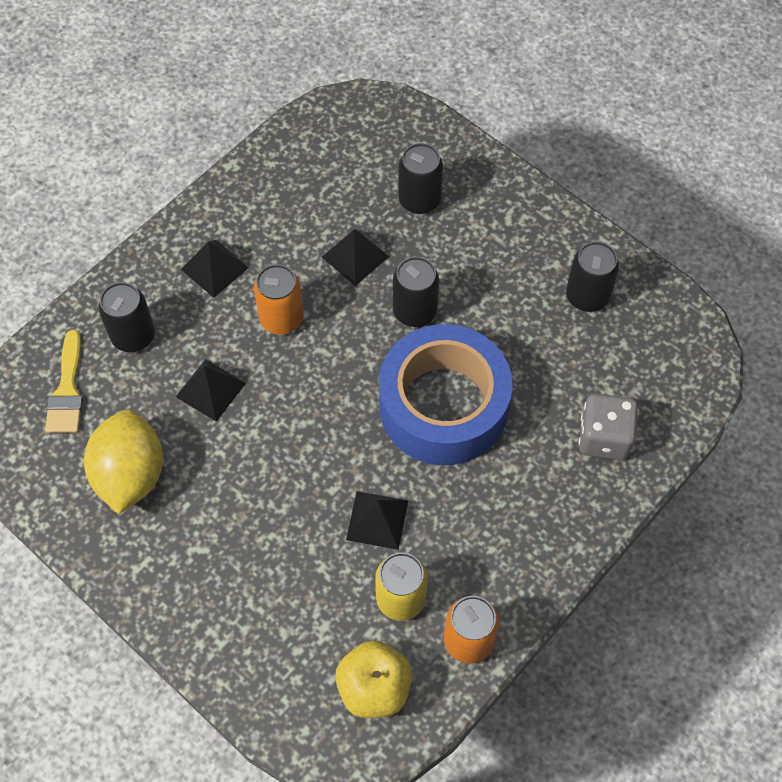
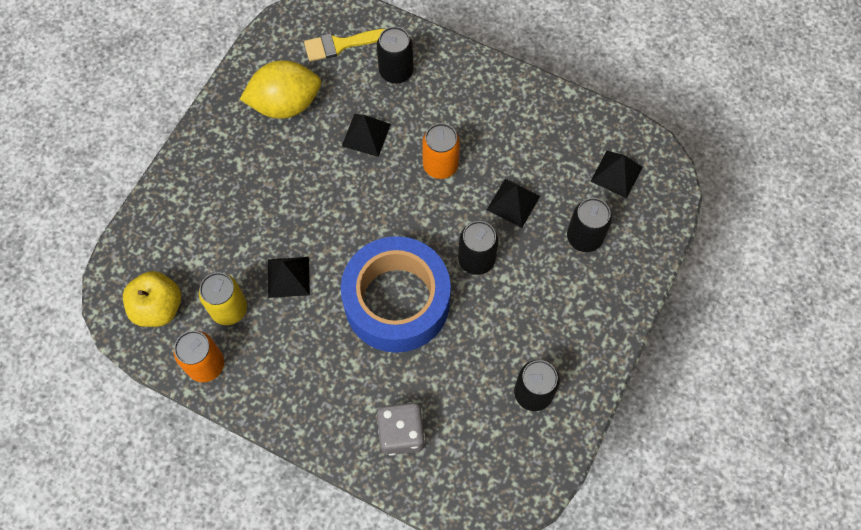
camera: 75 degrees right, 5 degrees up
black pyramid [181,240,249,298] -> black pyramid moved to [590,151,642,198]

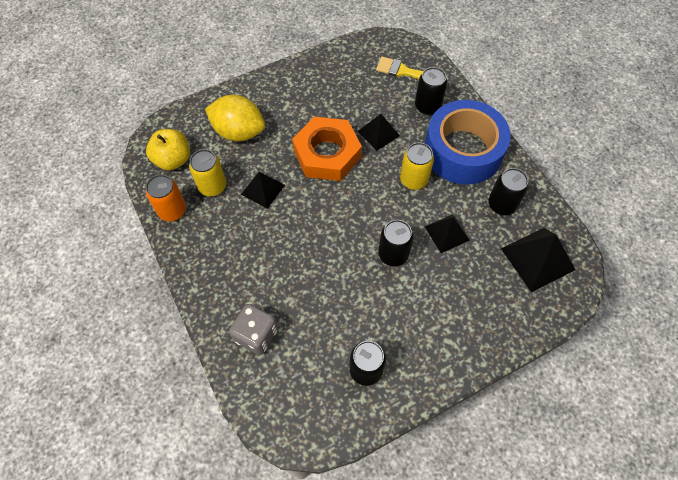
camera: 35 degrees right, 5 degrees down
yellow lemon [240,60,321,119] -> yellow lemon moved to [205,95,265,141]
blue tape [341,236,451,353] -> blue tape moved to [425,100,511,185]
orange can [422,123,460,179] -> yellow can [400,142,434,190]
black can [567,198,612,252] -> black can moved to [488,168,528,215]
black pyramid [590,151,642,198] -> black pyramid [501,228,575,292], size x1.57
none -> orange nut [292,117,362,181]

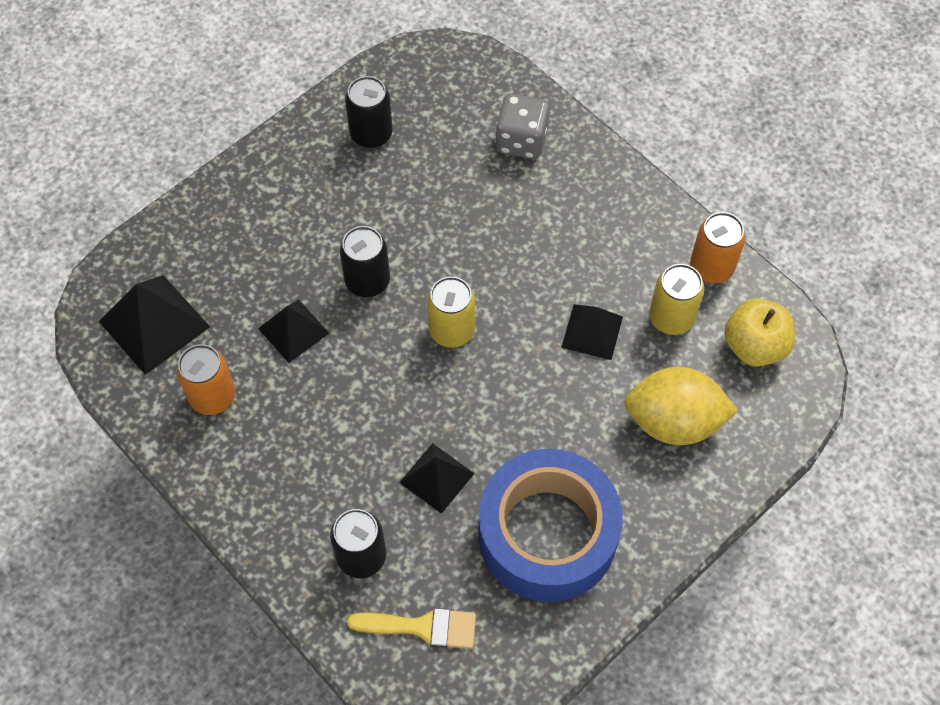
camera: 165 degrees right, 0 degrees up
orange nut [292,117,362,181] -> none
yellow can [400,142,434,190] -> yellow can moved to [427,276,475,348]
blue tape [425,100,511,185] -> blue tape moved to [478,449,622,602]
black can [488,168,528,215] -> orange can [177,344,235,415]

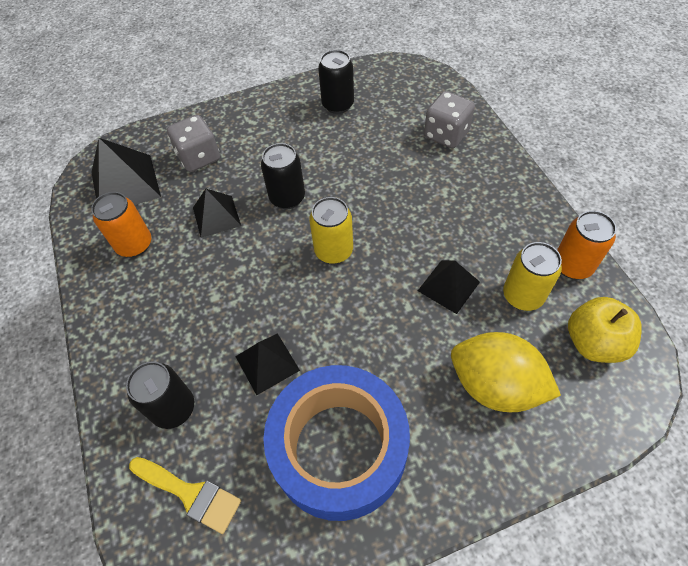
camera: 25 degrees right, 5 degrees down
none -> grey dice [167,115,220,172]

